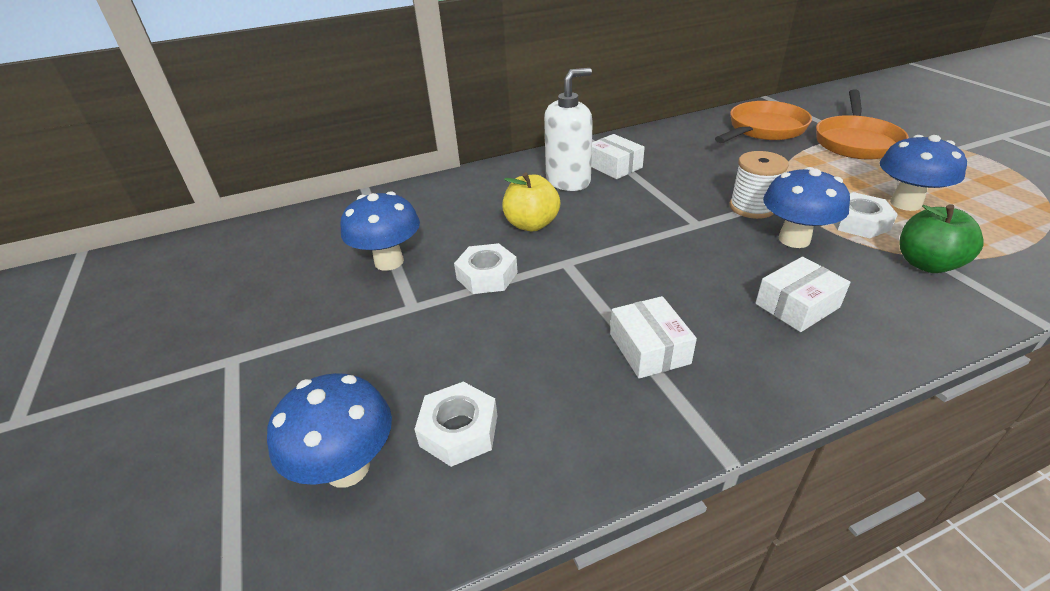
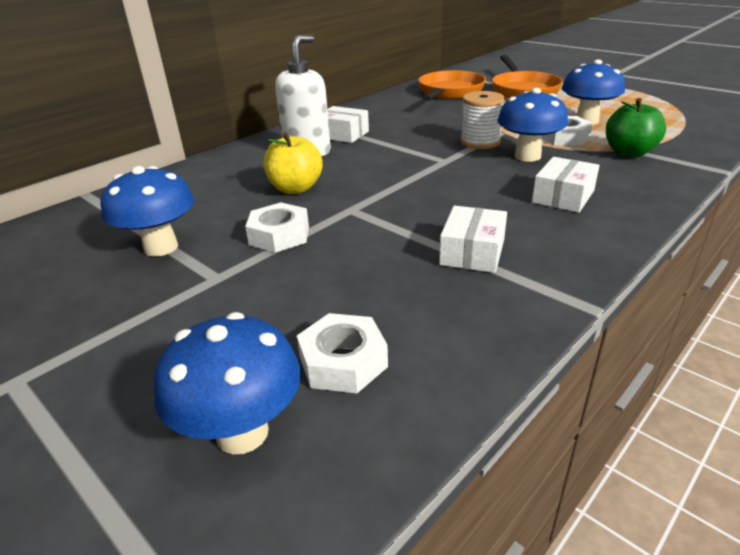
camera: 25 degrees left, 5 degrees down
white box [610,296,697,379] -> white box turned 60 degrees clockwise [439,206,507,273]

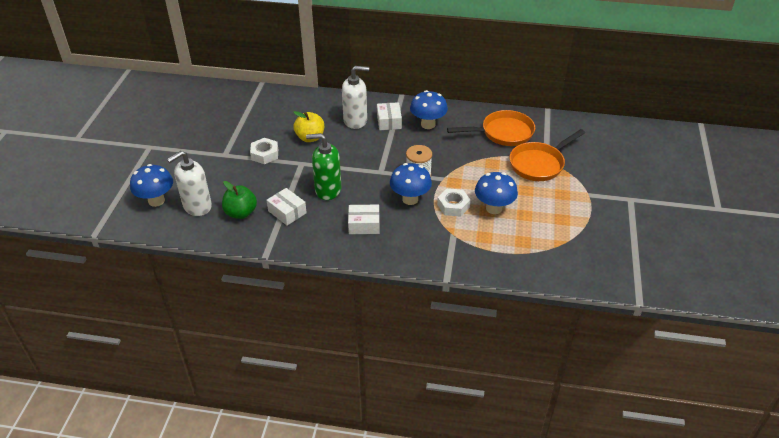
camera: 55 degrees right, 10 degrees up
blue mushroom [100,166,194,257] -> blue mushroom moved to [410,90,448,129]
white nut [297,313,388,393] -> white soap dispenser [167,151,212,216]
white box [439,206,507,273] -> white box turned 60 degrees clockwise [267,188,307,226]
green apple [606,98,666,158] -> green apple moved to [222,181,257,219]
none -> green soap dispenser [306,133,341,200]

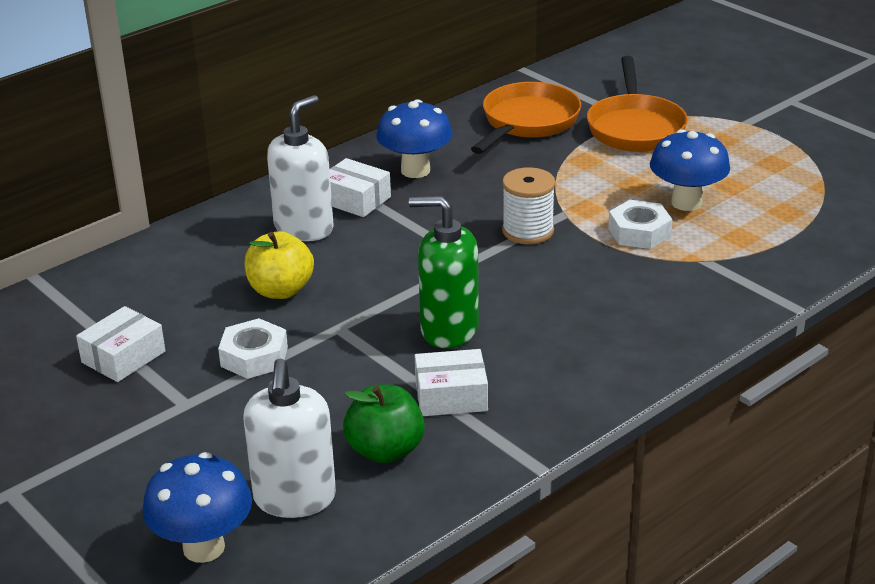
camera: 50 degrees left, 10 degrees down
green soap dispenser [306,133,341,200] -> green soap dispenser turned 60 degrees clockwise [409,196,479,348]
white box [348,205,380,234] -> white box moved to [76,306,166,382]
blue mushroom [390,163,432,205] -> none

